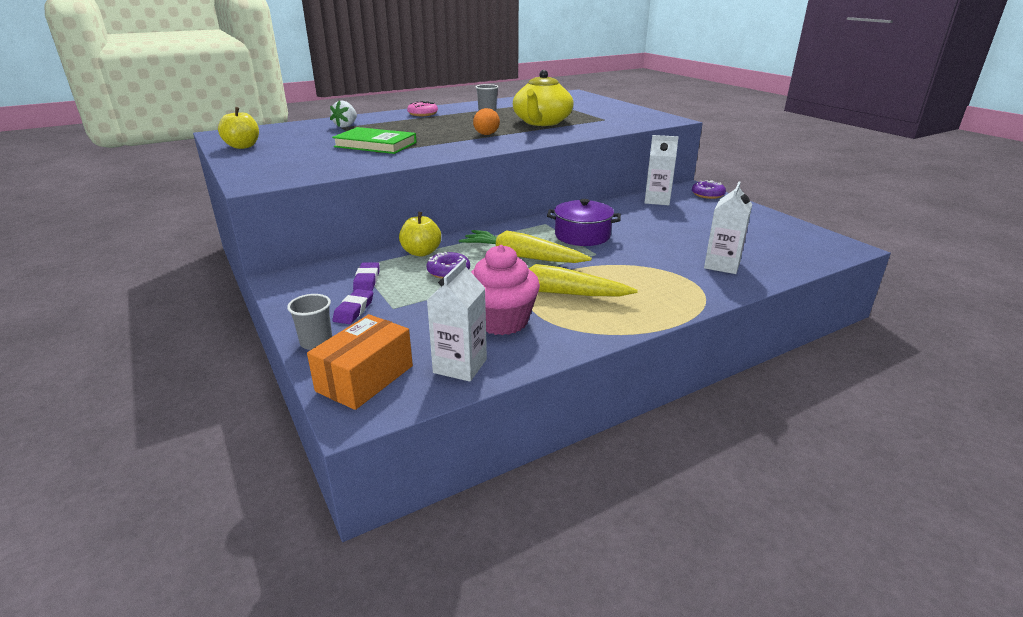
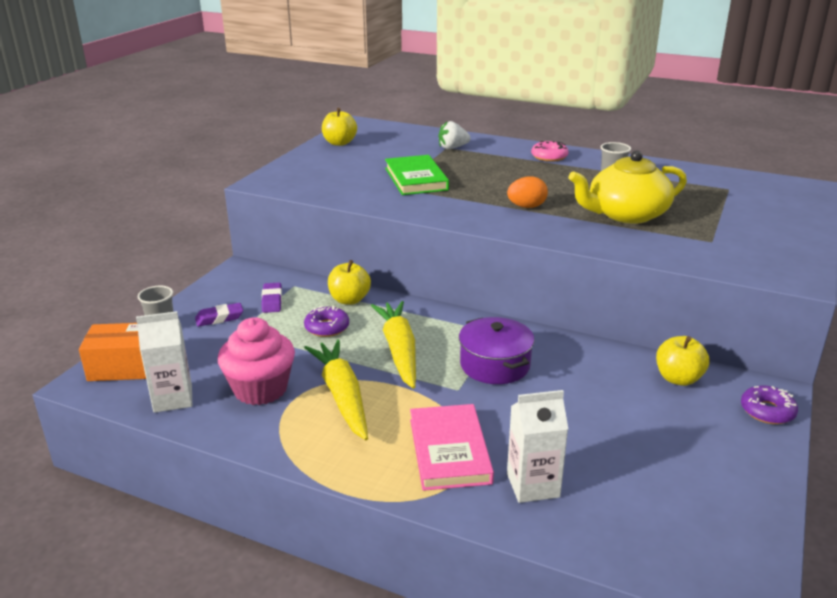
camera: 55 degrees right, 0 degrees up
purple eraser [353,262,380,291] -> purple eraser turned 60 degrees counterclockwise [262,283,282,313]
white carton [644,135,679,205] -> yellow apple [656,336,709,386]
none -> pink book [410,404,494,491]

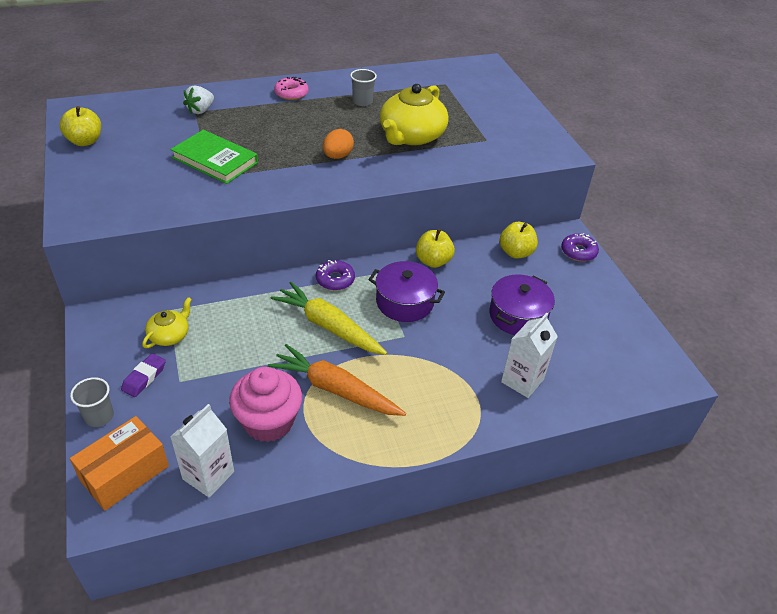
camera: 45 degrees left, 15 degrees up
purple eraser [262,283,282,313] -> yellow teapot [142,297,192,348]
purple donut [304,306,349,337] -> purple donut moved to [316,260,355,290]
yellow carrot [304,340,368,440] -> orange carrot [268,344,406,416]
yellow apple [328,260,371,305] -> yellow apple moved to [416,229,455,268]
pink book [410,404,494,491] -> none
none -> purple pot [489,275,555,335]

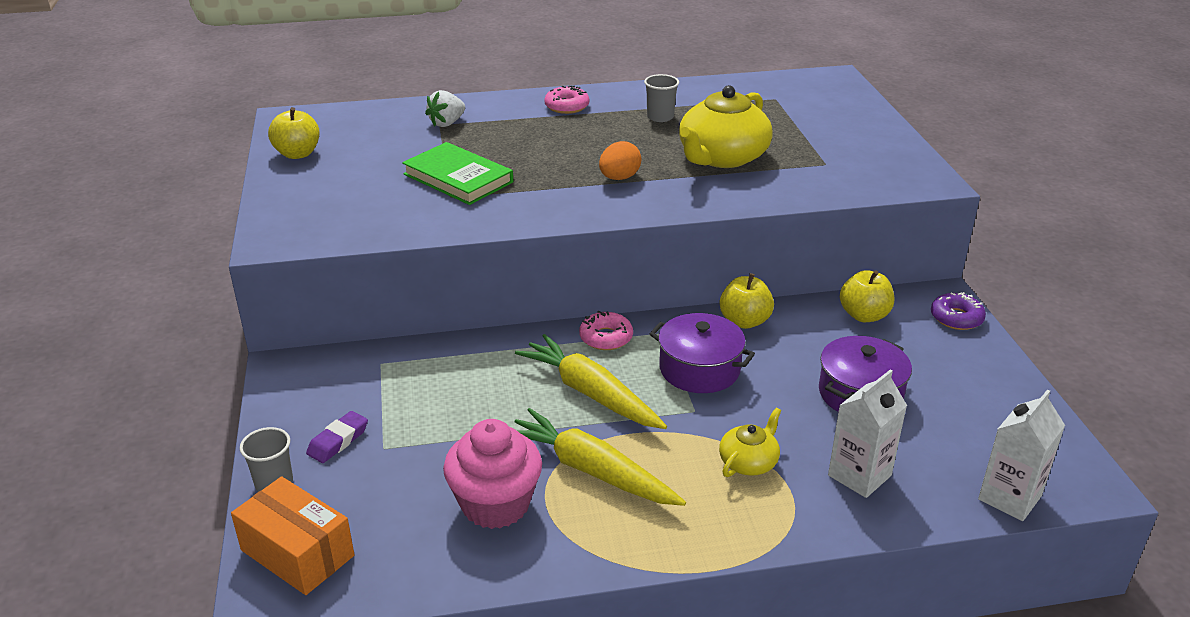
camera: 10 degrees right, 10 degrees down
orange box [70,416,169,511] -> orange box turned 75 degrees clockwise [231,476,354,595]
yellow teapot [142,297,192,348] -> yellow teapot moved to [719,408,781,477]
white carton [170,404,234,498] -> white carton moved to [978,389,1065,521]
orange carrot [268,344,406,416] -> yellow carrot [515,408,686,506]
purple donut [316,260,355,290] -> pink donut [579,311,633,350]

